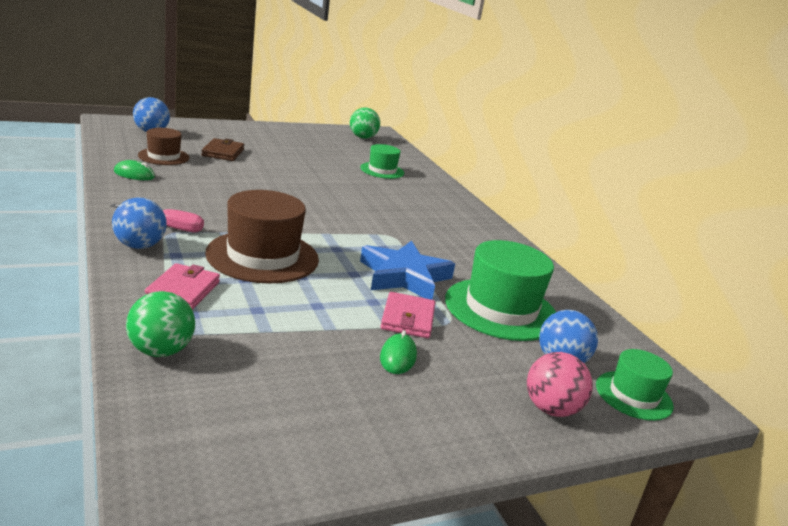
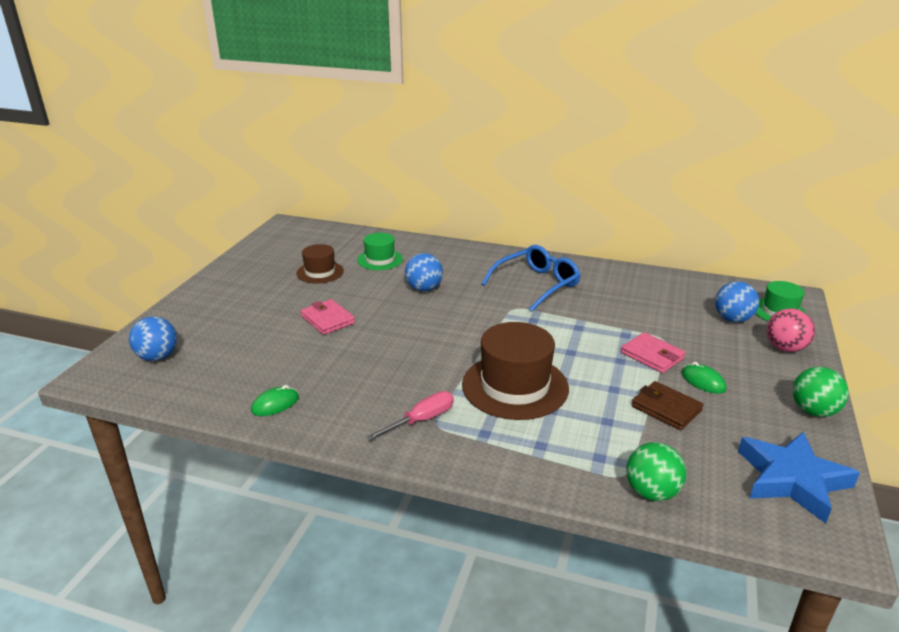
camera: 45 degrees left, 5 degrees up
blue ball [112,198,167,249] -> blue ball moved to [405,253,443,291]
brown hat [138,128,189,165] -> brown hat moved to [296,244,344,283]
pink wallet [145,263,220,310] -> pink wallet moved to [301,299,355,335]
brown wallet [202,138,244,161] -> brown wallet moved to [632,381,703,430]
green ball [350,107,380,139] -> green ball moved to [793,367,849,417]
blue star [360,240,455,300] -> blue star moved to [738,432,860,524]
green hat [445,240,556,341] -> none
none -> blue glasses [481,245,581,312]

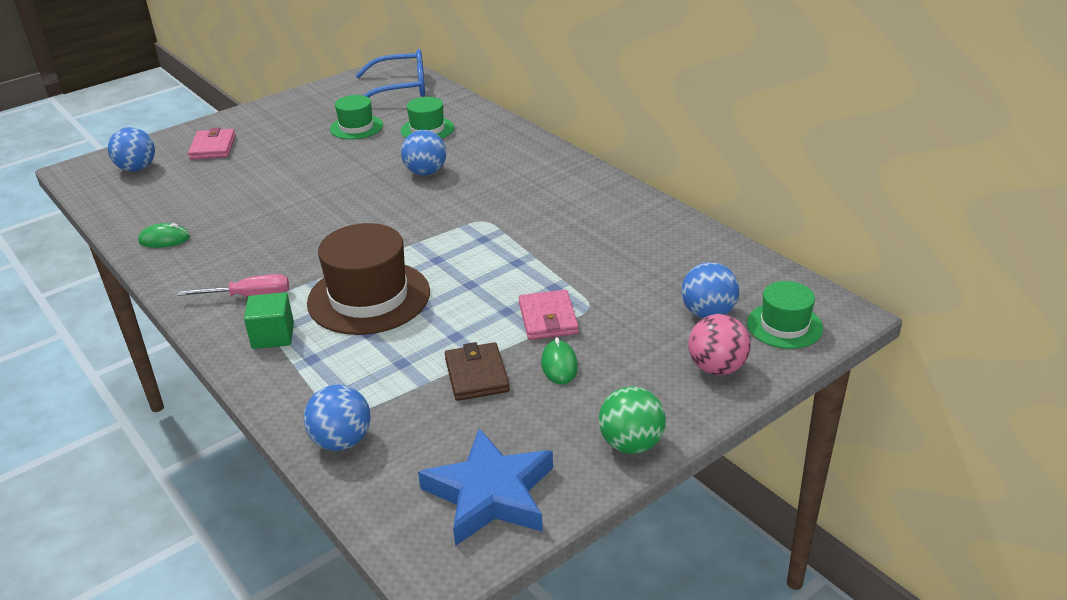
camera: 35 degrees right, 5 degrees up
brown hat [296,244,344,283] -> green hat [330,95,383,140]
pink wallet [301,299,355,335] -> pink wallet moved to [188,127,236,160]
blue glasses [481,245,581,312] -> blue glasses moved to [355,49,425,98]
green ball [626,442,686,501] -> blue ball [304,385,371,451]
none -> green cube [244,292,294,349]

